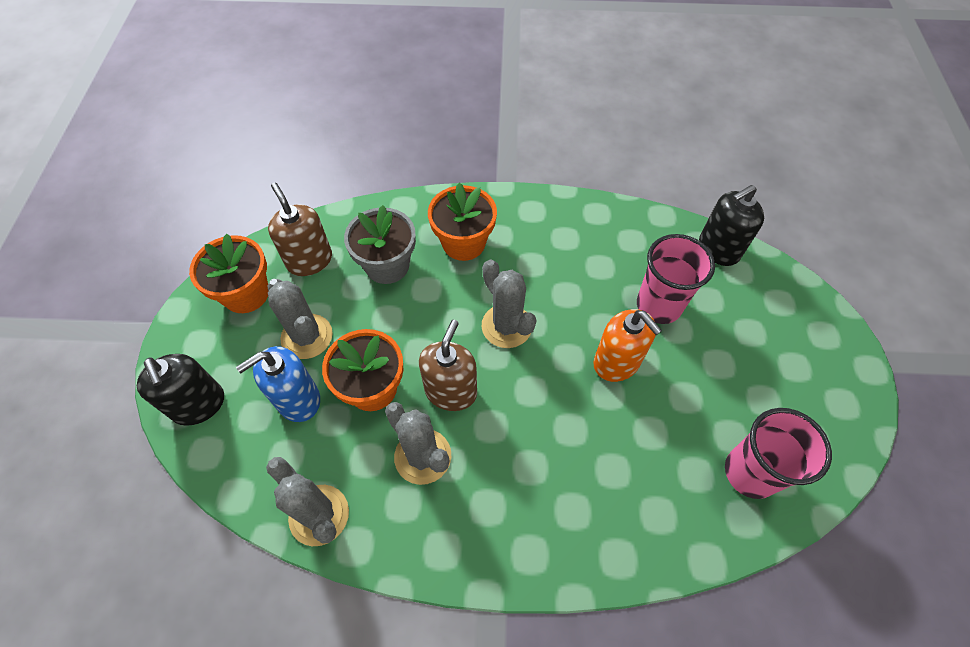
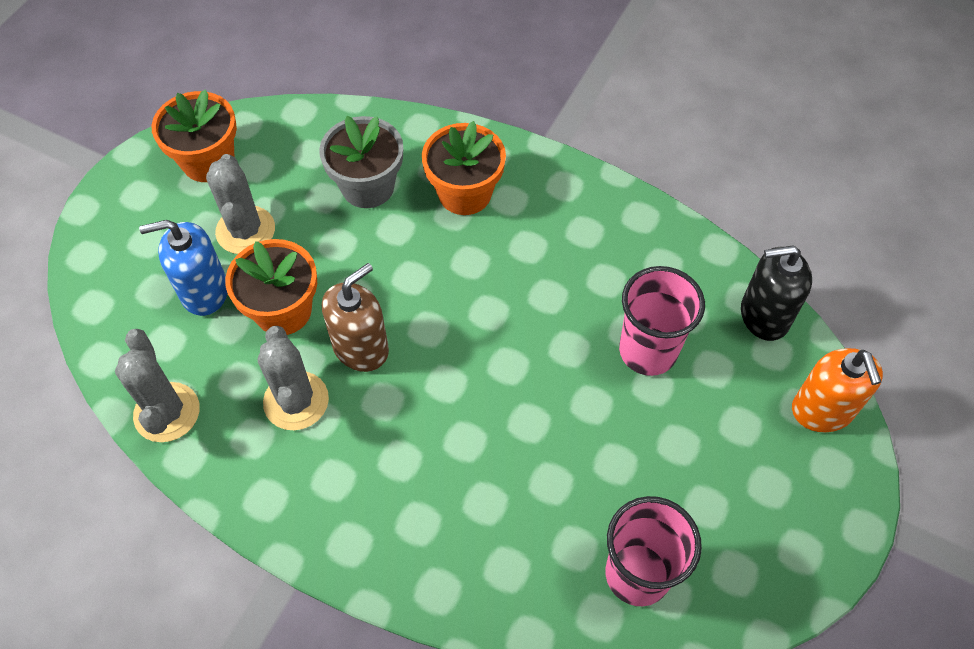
camera: 25 degrees right, 0 degrees up
black soap dispenser [137,354,224,425] -> none
brown soap dispenser [268,182,332,276] -> none
grey cactus [482,260,537,348] -> none
orange soap dispenser [593,309,662,382] -> orange soap dispenser moved to [792,348,883,433]

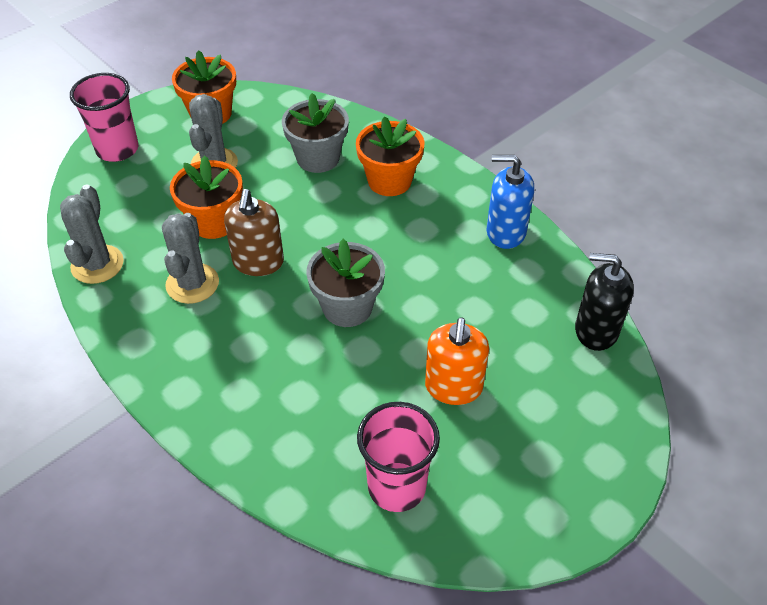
camera: 20 degrees right, 10 degrees down
blue soap dispenser [139,220,227,316] -> blue soap dispenser moved to [487,155,534,249]
brown soap dispenser [322,263,389,372] -> brown soap dispenser turned 120 degrees clockwise [224,189,284,276]
pink cup [619,266,705,376] -> pink cup moved to [70,73,139,162]
orange soap dispenser [792,348,883,433] -> orange soap dispenser moved to [425,317,489,405]
none -> grey flower pot [306,239,385,327]

